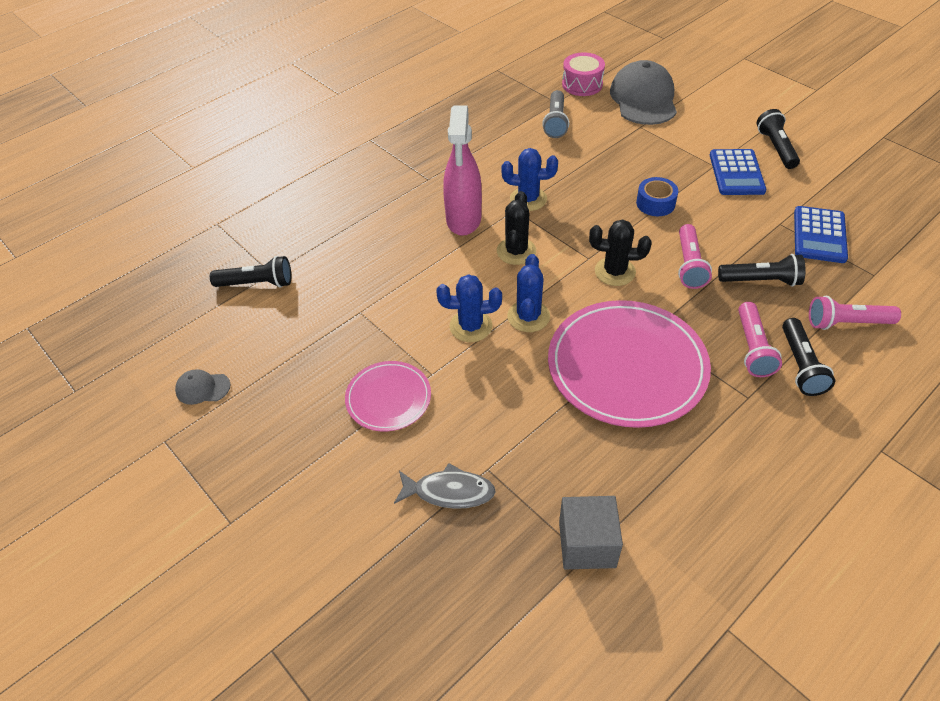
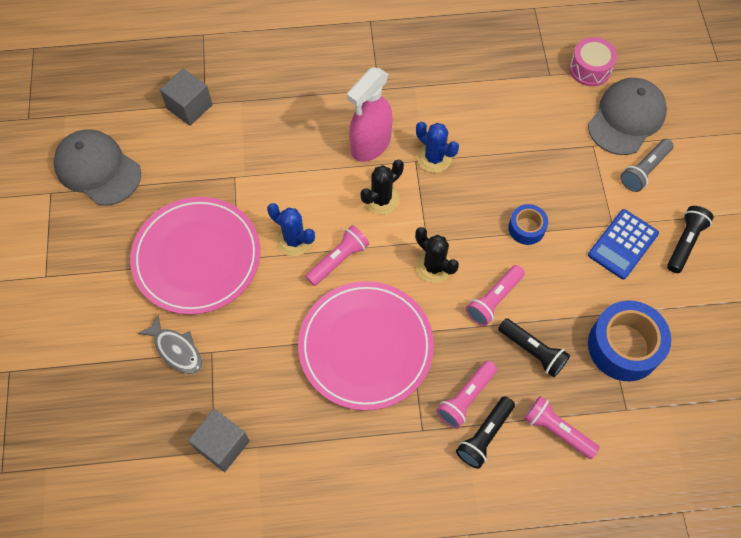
camera: 35 degrees right, 15 degrees up
grey cap [175,369,230,405] -> grey cap [53,129,141,206], size x2.25
black flashlight [210,256,291,288] -> grey cube [160,68,213,126]
pink plate [345,361,431,432] -> pink plate [130,197,260,315], size x1.89
blue cactus [507,254,550,332] -> pink flashlight [306,225,369,286]
grey flashlight [542,90,569,138] -> grey flashlight moved to [621,139,674,192]
blue calculator [794,206,848,263] -> blue tape [588,301,671,381]

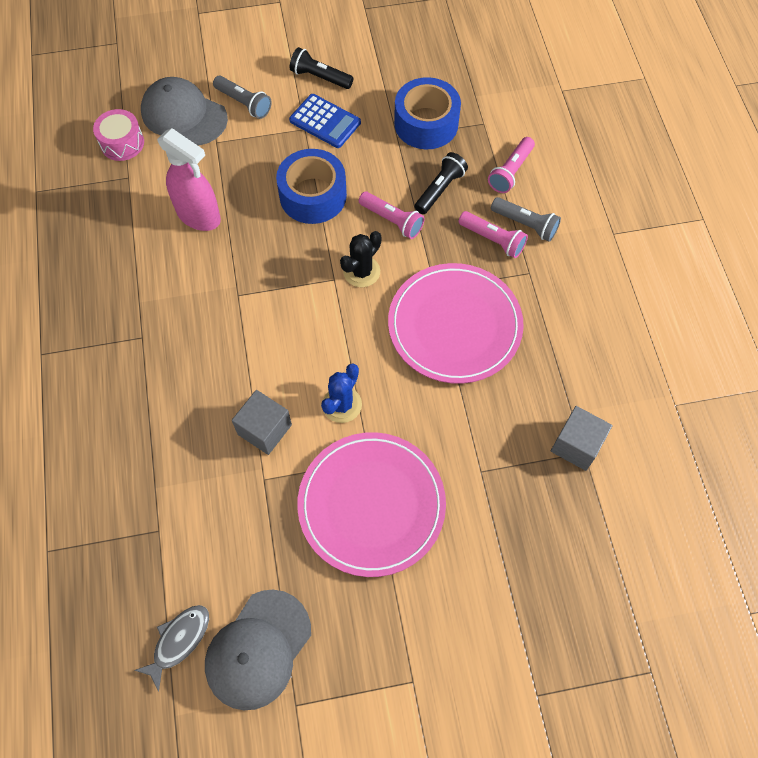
camera: 95 degrees left, 0 degrees up
grey fish [137,315,202,374] -> grey fish moved to [134,605,209,691]
grey cube [160,68,213,126] -> grey cube moved to [232,390,292,455]
pink flashlight [306,225,369,286] -> none
pink spray bottle [347,68,393,162] -> pink spray bottle moved to [157,128,221,231]
black cactus [361,160,404,215] -> none
blue cactus [416,122,459,173] -> none
black flashlight [456,396,515,469] -> grey flashlight [491,197,561,242]
blue tape [508,204,548,245] -> blue tape [276,149,347,224], size x1.85

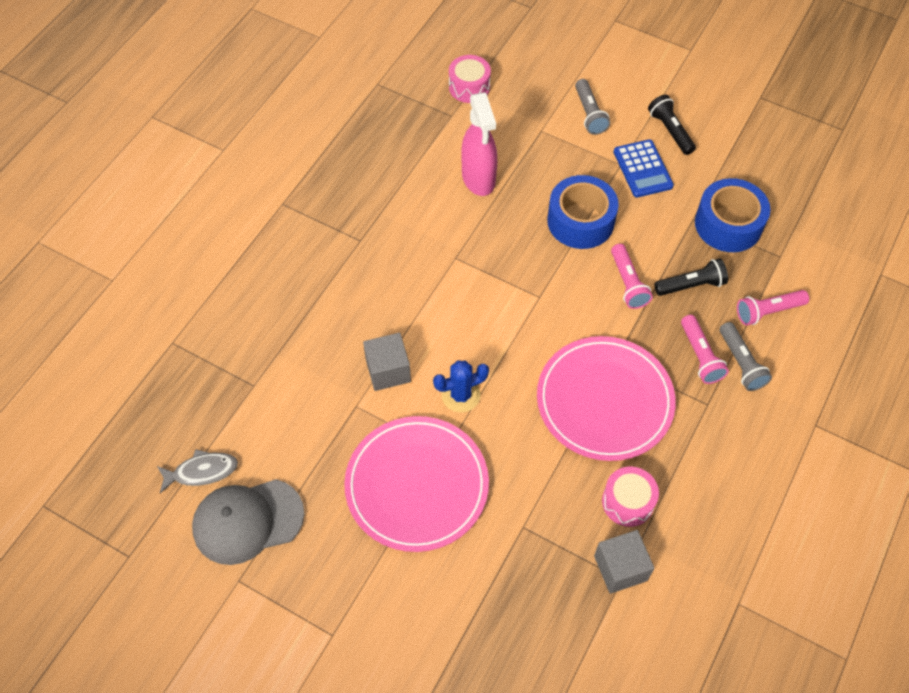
camera: 40 degrees right, 5 degrees down
grey cap [141,77,228,145] -> none
black cactus [340,231,382,287] -> none
none -> pink drum [602,466,659,527]

